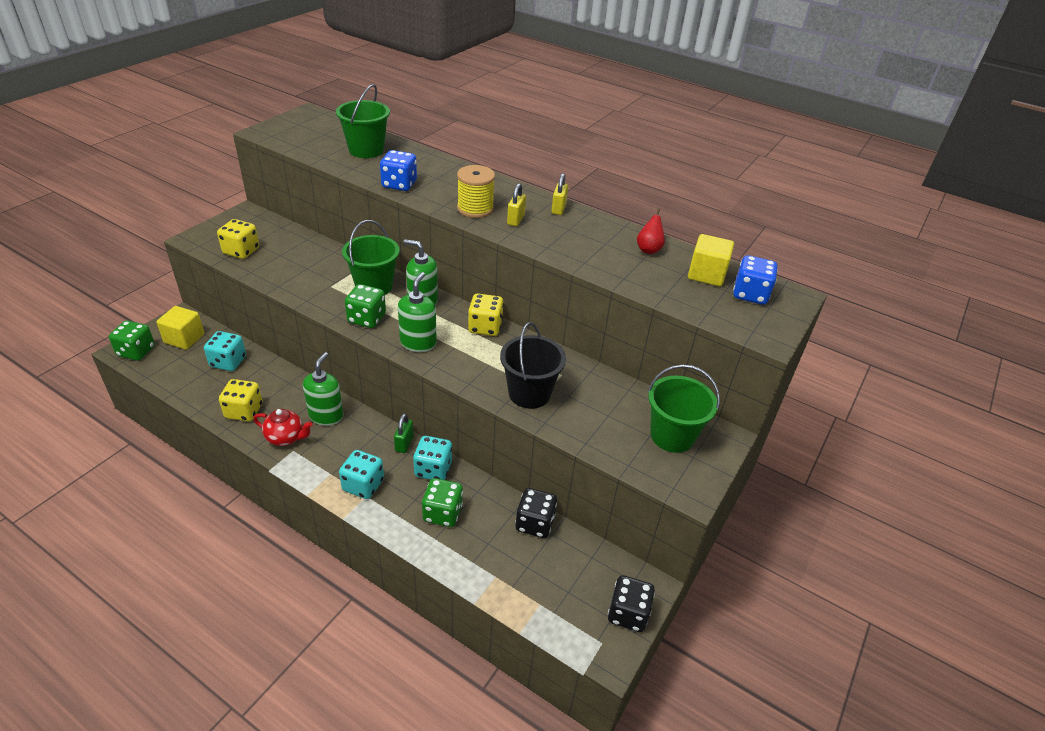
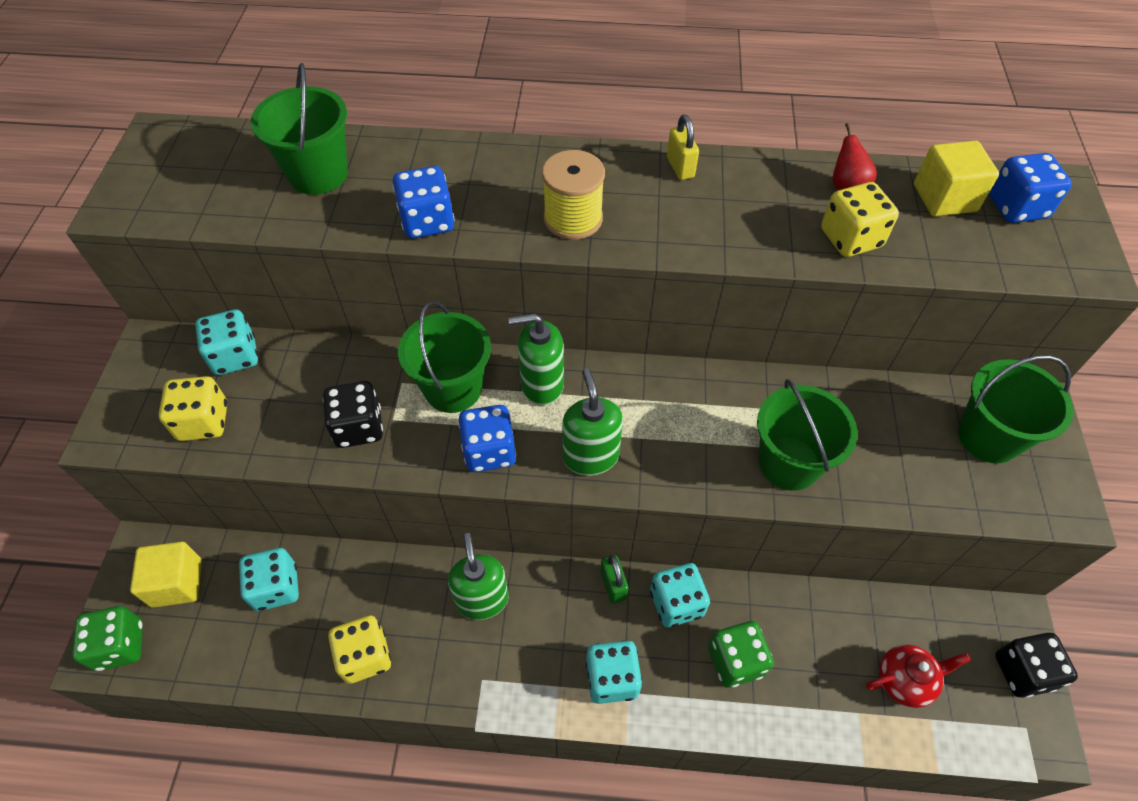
camera: 25 degrees left, 15 degrees up
red teapot [253,409,313,446] -> red teapot moved to [866,644,970,708]
green dice [345,284,386,328] -> blue dice [458,405,516,472]
yellow dice [468,293,504,336] -> yellow dice moved to [821,182,899,257]
black bucket [500,322,566,409] -> green bucket [757,379,858,491]
yellow padlock [507,183,526,226] -> none
black dice [515,488,557,538] -> black dice moved to [323,381,383,448]
none -> turquoise dice [195,309,258,375]

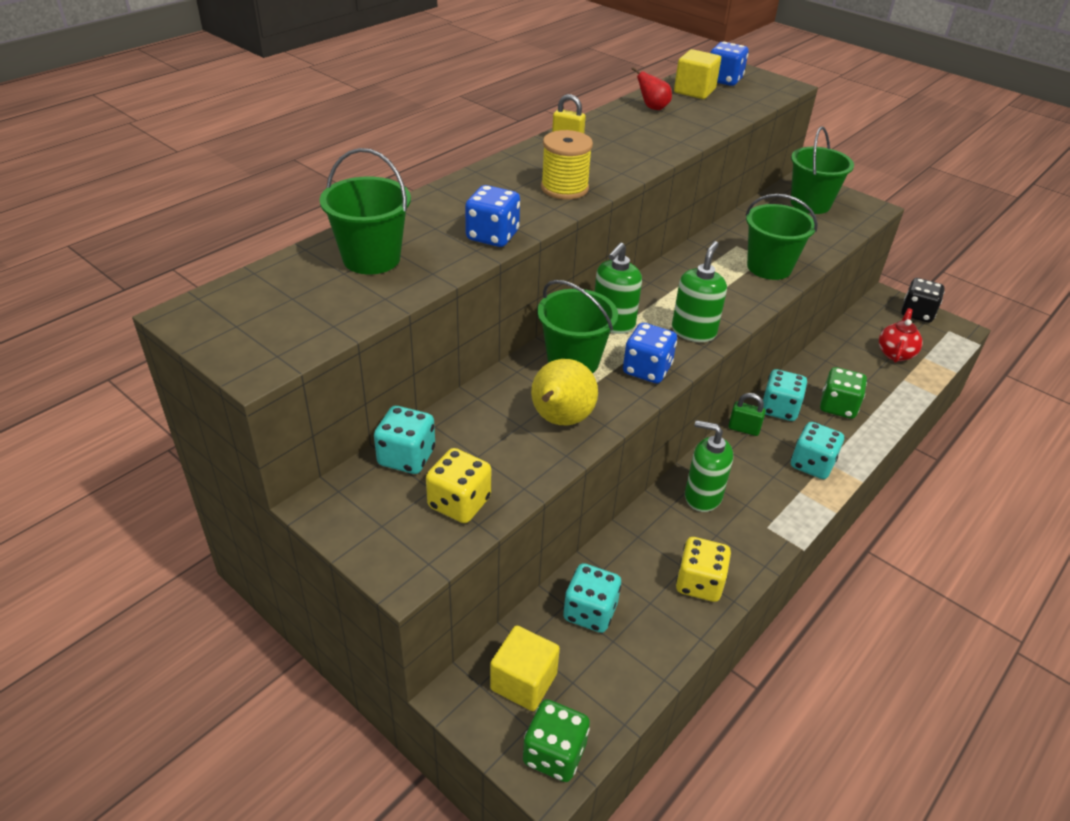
camera: 55 degrees left, 15 degrees down
black dice [323,381,383,448] -> yellow pear [531,359,598,425]
green soap dispenser [562,368,623,476] -> green soap dispenser turned 90 degrees clockwise [672,241,727,342]
yellow dice [821,182,899,257] -> none

